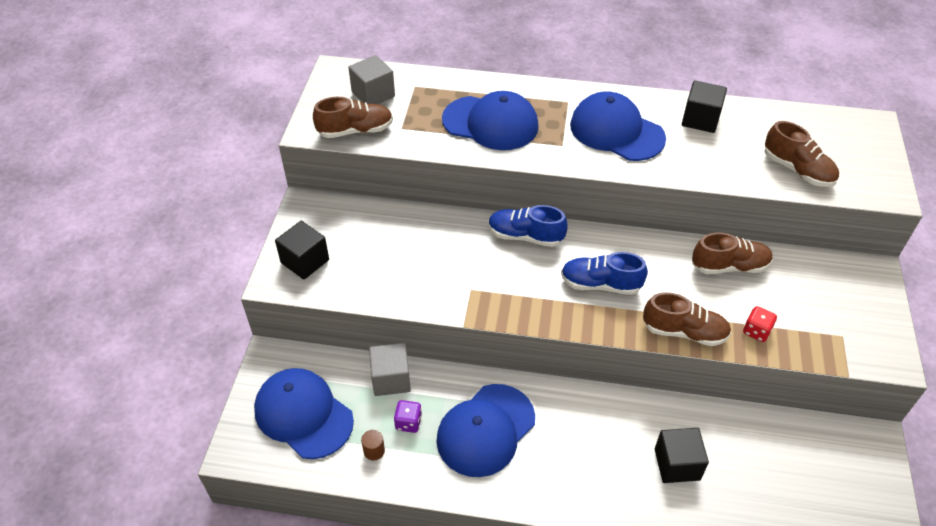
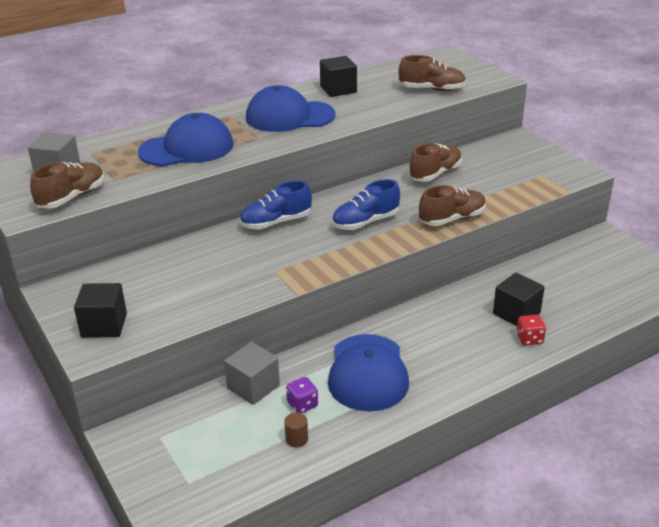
camera: 40 degrees left, 15 degrees down
blue cap [254,368,354,459] -> none
red dice [743,306,777,342] -> red dice moved to [516,315,546,346]

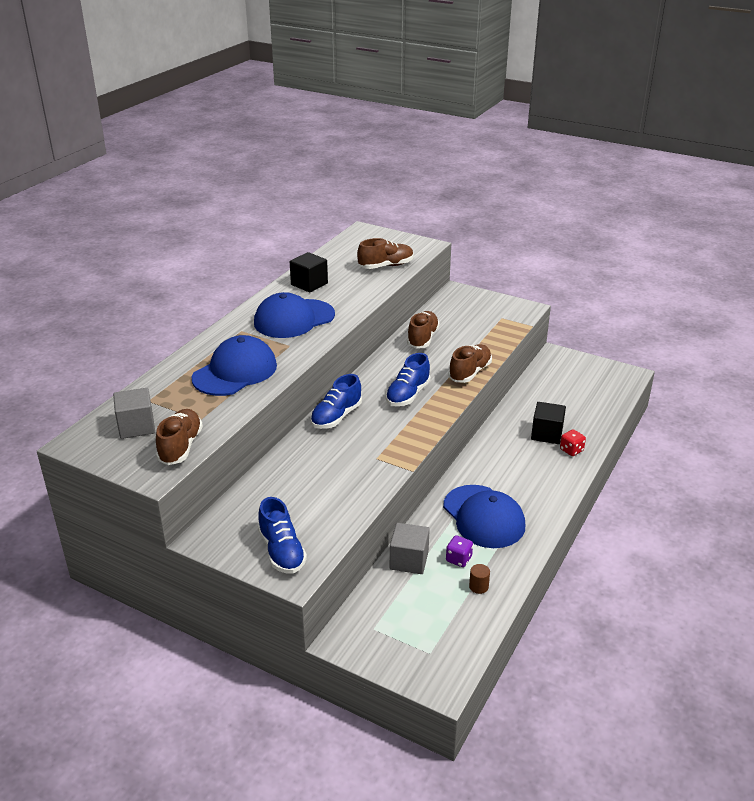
camera: 30 degrees left, 0 degrees up
black cube [74,283,127,338] -> blue shoe [258,497,307,574]

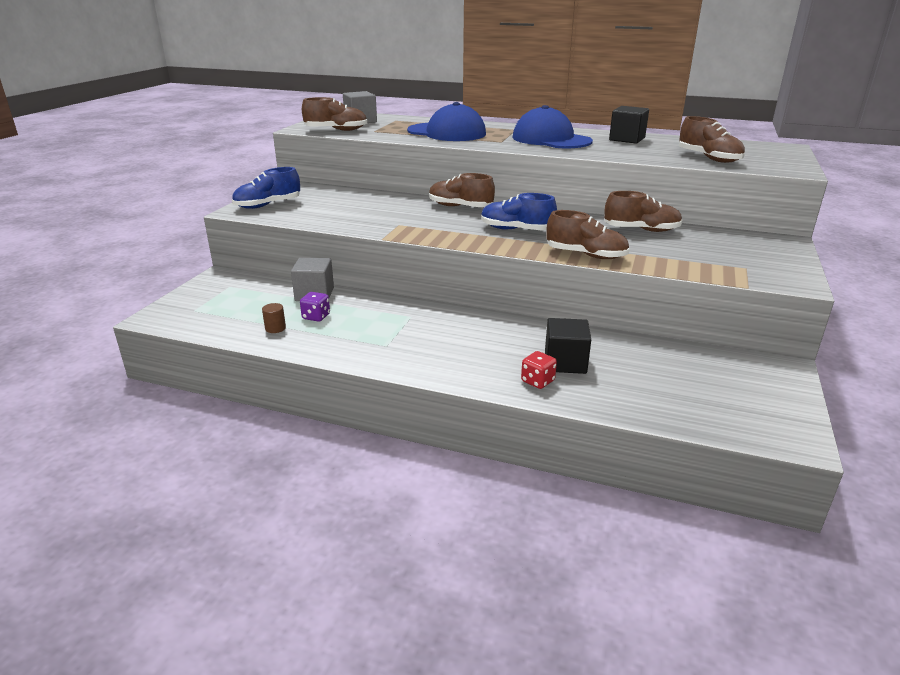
camera: 80 degrees right, 5 degrees down
blue shoe [310,374,362,429] -> brown shoe [429,173,495,207]
blue cap [443,485,525,548] -> none

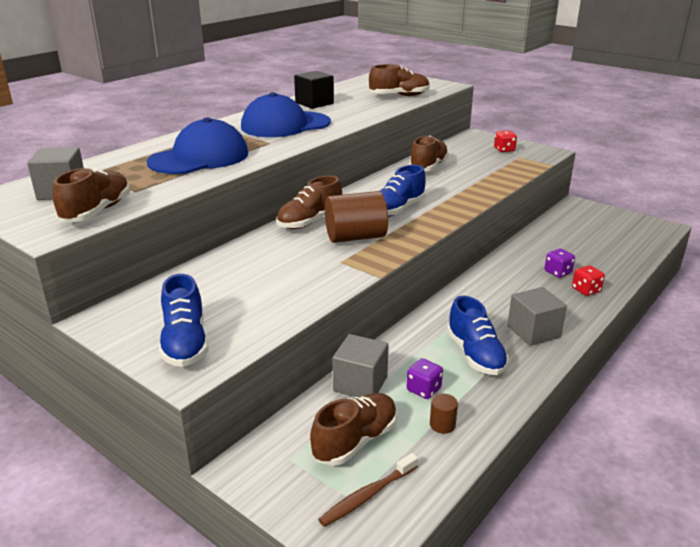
camera: 70 degrees left, 0 degrees up
black cube [545,318,591,374] -> purple dice [545,249,575,278]
brown shoe [546,210,630,259] -> brown shoe moved to [310,393,397,466]
none -> brown toothbrush [318,453,418,527]
none -> brown cylinder [325,191,388,243]
none -> blue shoe [447,296,509,375]
none -> red dice [494,131,517,152]
none -> grey cube [507,287,567,346]

